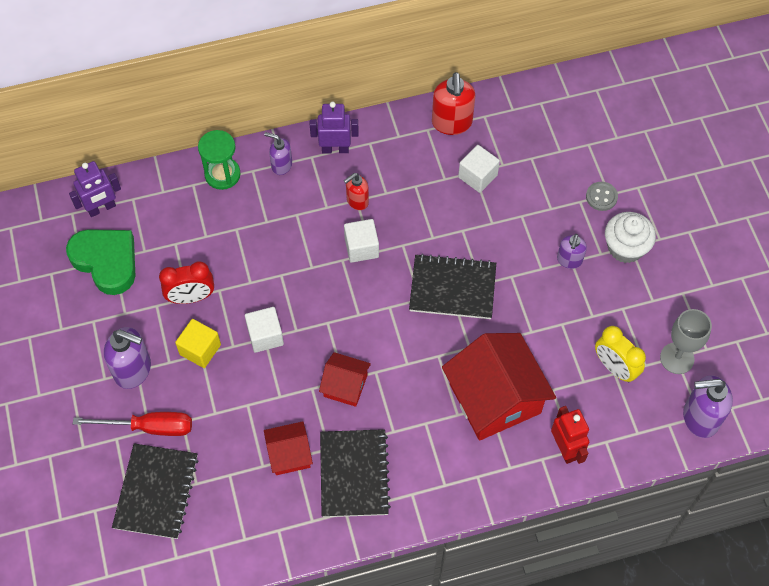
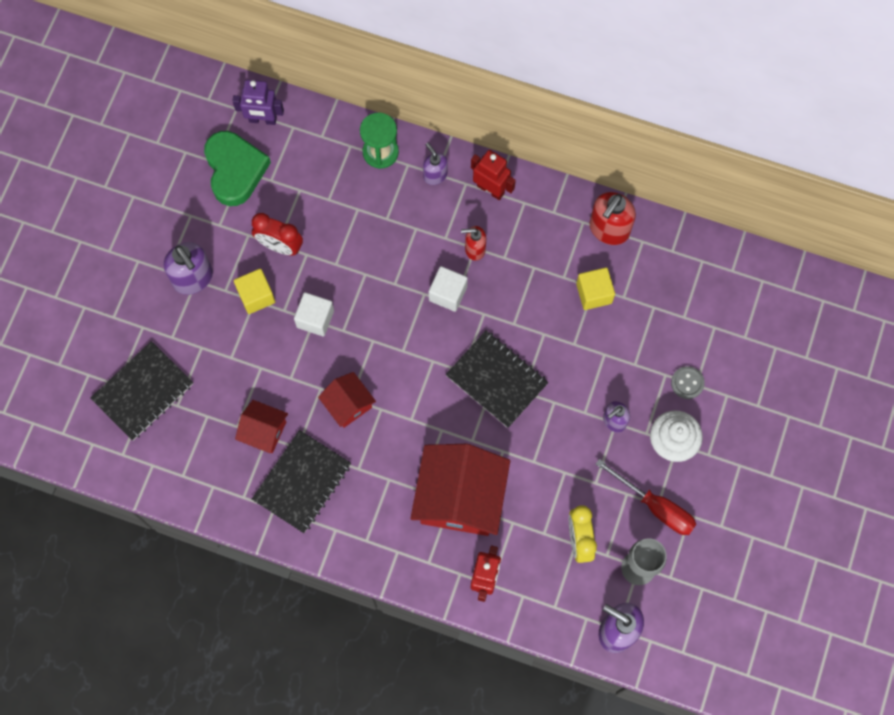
camera: 35 degrees right, 10 degrees up
red screwdriver [73,412,192,436] -> red screwdriver moved to [596,459,696,535]
purple robot [310,102,359,154] -> red robot [471,150,516,200]
white cube [458,145,500,193] -> yellow cube [576,267,615,310]

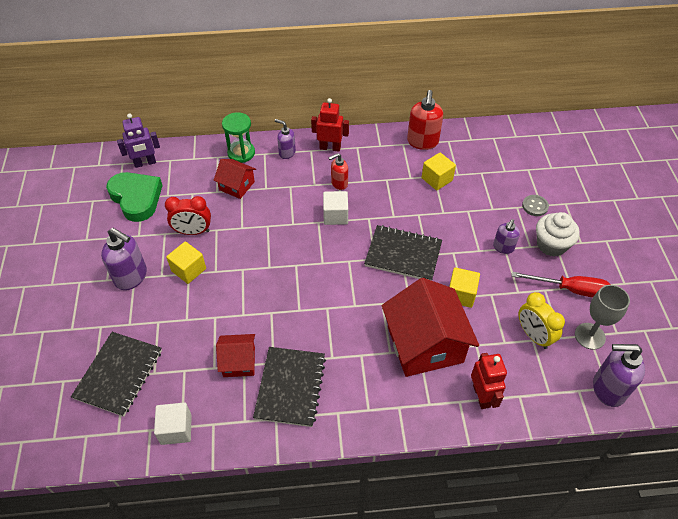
camera: 25 degrees left, 20 degrees down
white cube [294,292,334,336] -> white cube moved to [154,402,192,445]
red house [318,372,376,428] -> red house moved to [213,159,256,199]
none -> yellow cube [449,268,480,308]

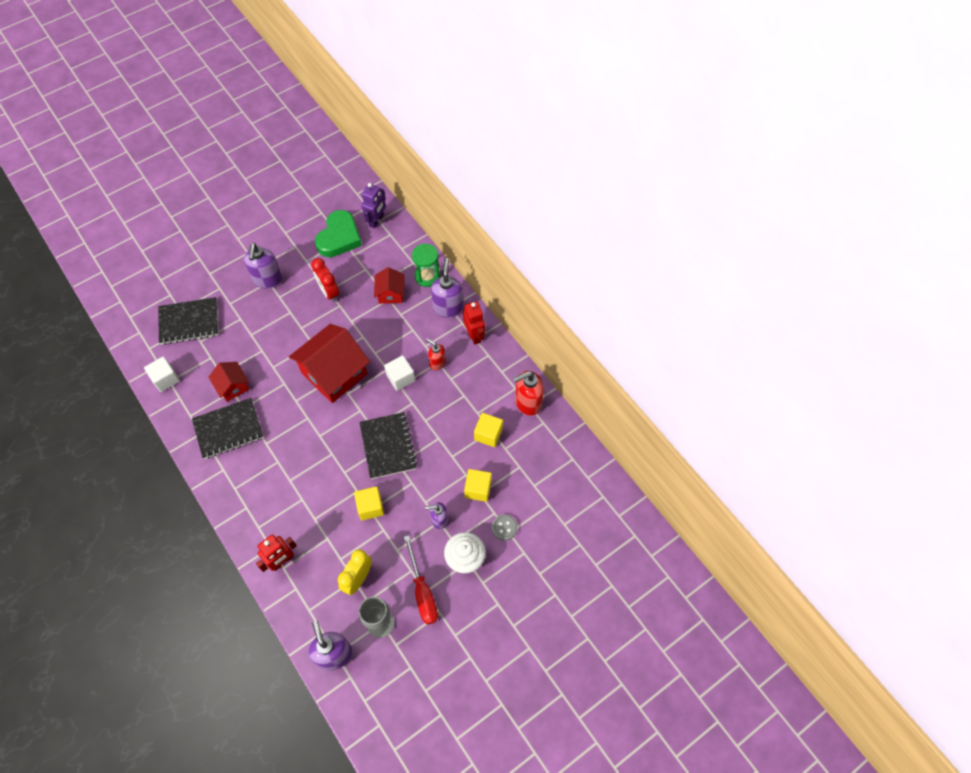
camera: 60 degrees right, 10 degrees up
purple robot [117,114,160,168] -> purple robot turned 105 degrees counterclockwise [361,183,386,228]
yellow cube [166,241,206,284] -> yellow cube moved to [464,469,492,502]
purple soap dispenser [275,119,296,159] -> purple soap dispenser [431,258,463,318], size x1.66
red house [382,278,479,377] -> red house moved to [289,324,370,403]

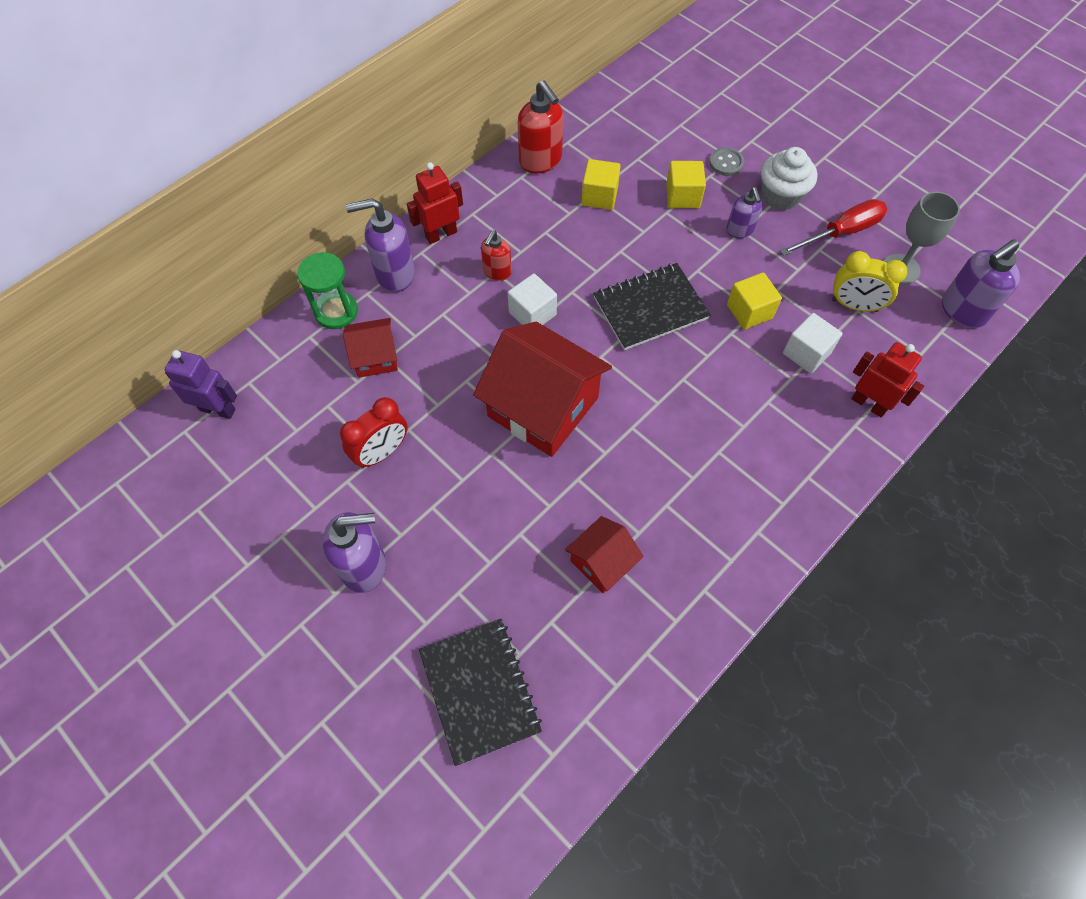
camera: 100 degrees left, 0 degrees up
white cube [144,356,180,392] -> white cube moved to [783,313,843,374]
black notebook [192,398,264,459] -> none
green heart [315,210,362,257] -> none

